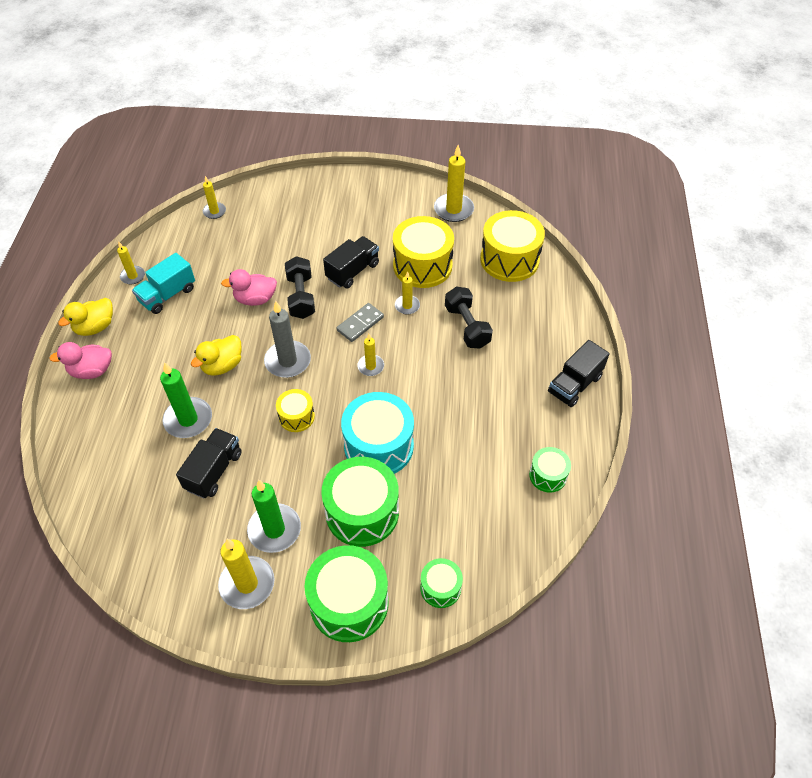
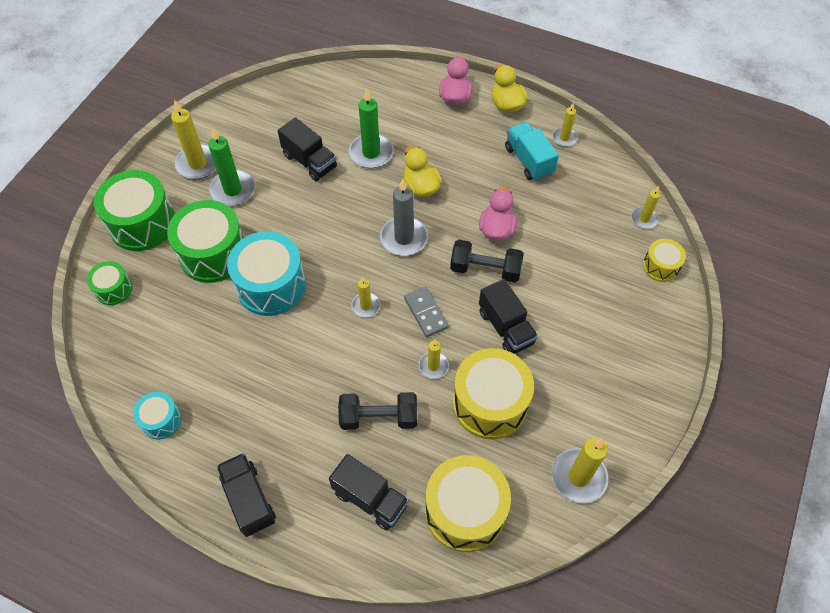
camera: 110 degrees right, 5 degrees up
yellow drum [276,389,315,432] -> yellow drum moved to [643,239,686,282]
green drum [529,447,571,493] -> turquoise drum [133,392,182,439]
none -> black truck [329,454,409,530]

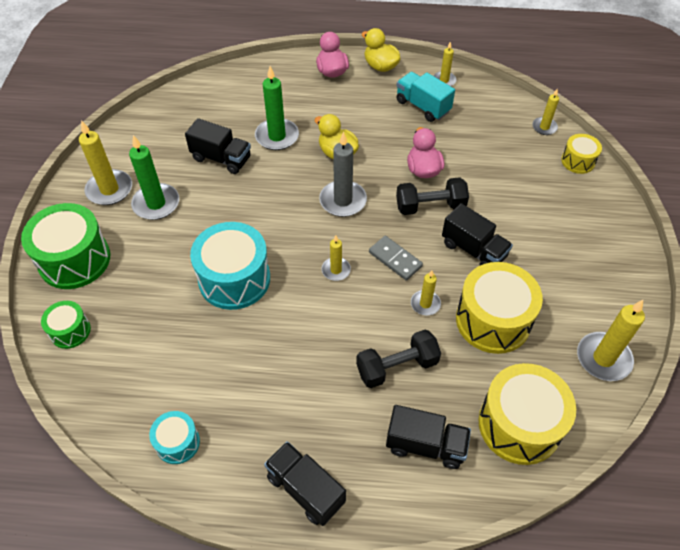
camera: 20 degrees left, 5 degrees down
green drum [167,200,243,283] -> none

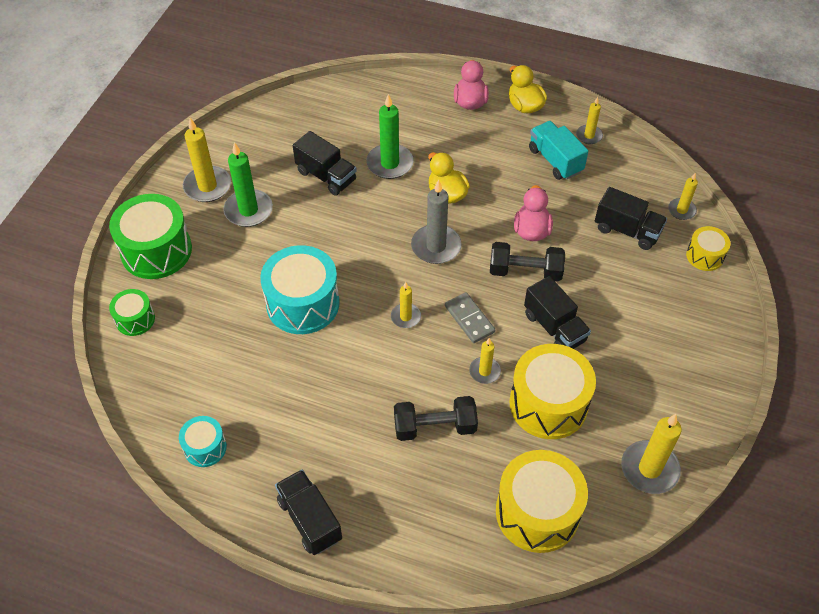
camera: 15 degrees right, 0 degrees up
black truck [386,405,471,469] -> black truck moved to [595,187,667,250]

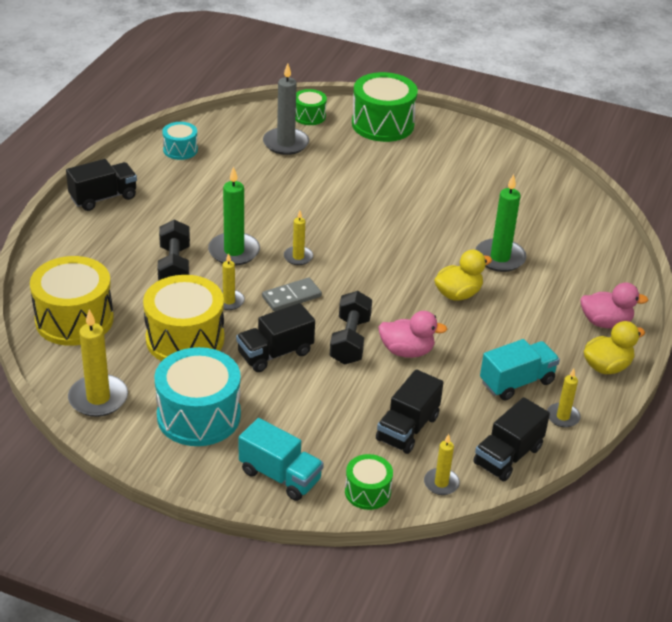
camera: 90 degrees right, 15 degrees down
yellow candle [183,118,231,202] -> none
green candle [223,142,273,227] -> green candle moved to [208,166,260,266]
turquoise drum [260,245,340,334] -> turquoise drum moved to [154,347,241,446]
black truck [293,131,357,196] -> black truck moved to [473,397,550,481]
grey candle [411,180,462,264] -> grey candle moved to [263,63,309,155]
yellow drum [686,226,731,271] -> green drum [345,454,393,510]
none -> turquoise truck [239,418,324,501]

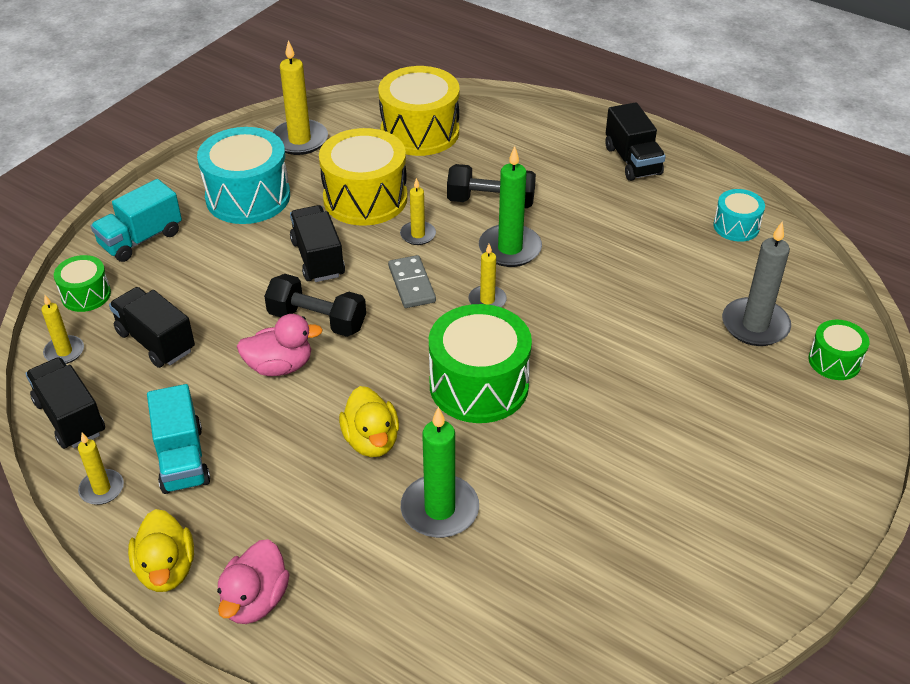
camera: 105 degrees right, 5 degrees up
green drum [352,72,418,142] -> green drum moved to [429,304,532,423]
pink duck [378,311,447,358] -> pink duck turned 120 degrees counterclockwise [237,314,323,376]

